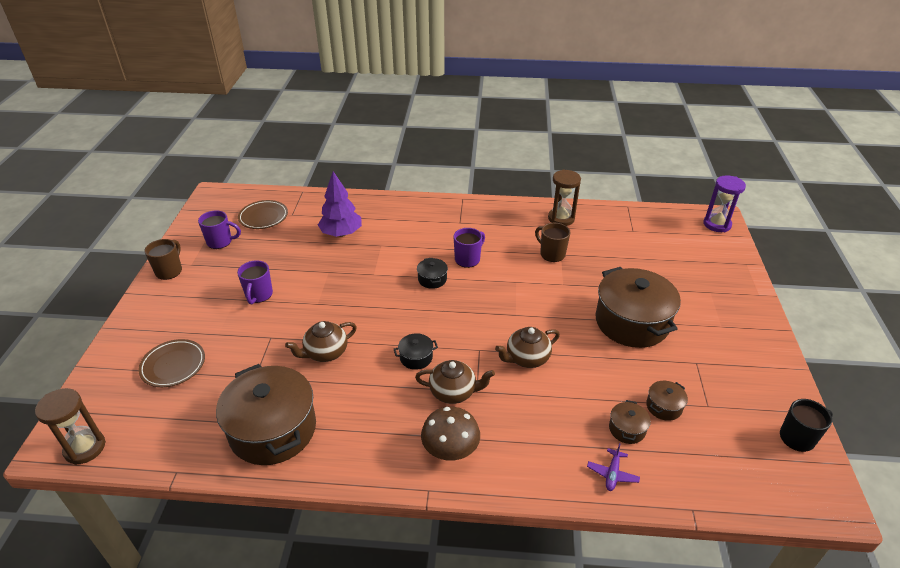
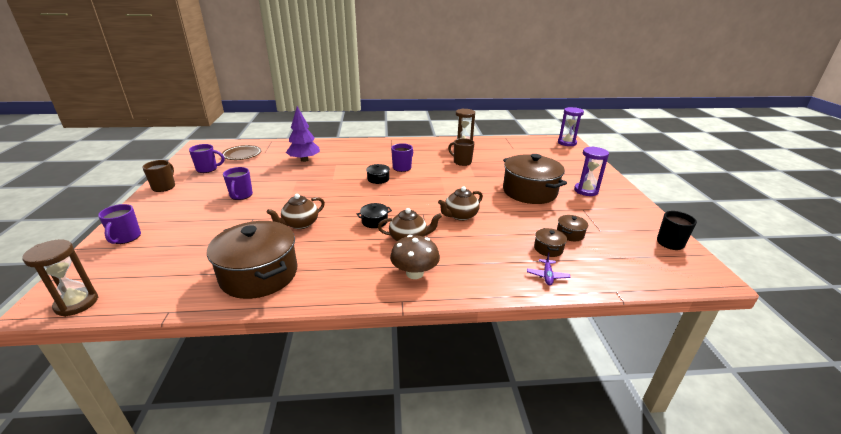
camera: 10 degrees left, 10 degrees down
brown plate [138,339,205,387] -> none
none -> purple mug [98,204,141,244]
none -> purple hourglass [574,146,609,196]

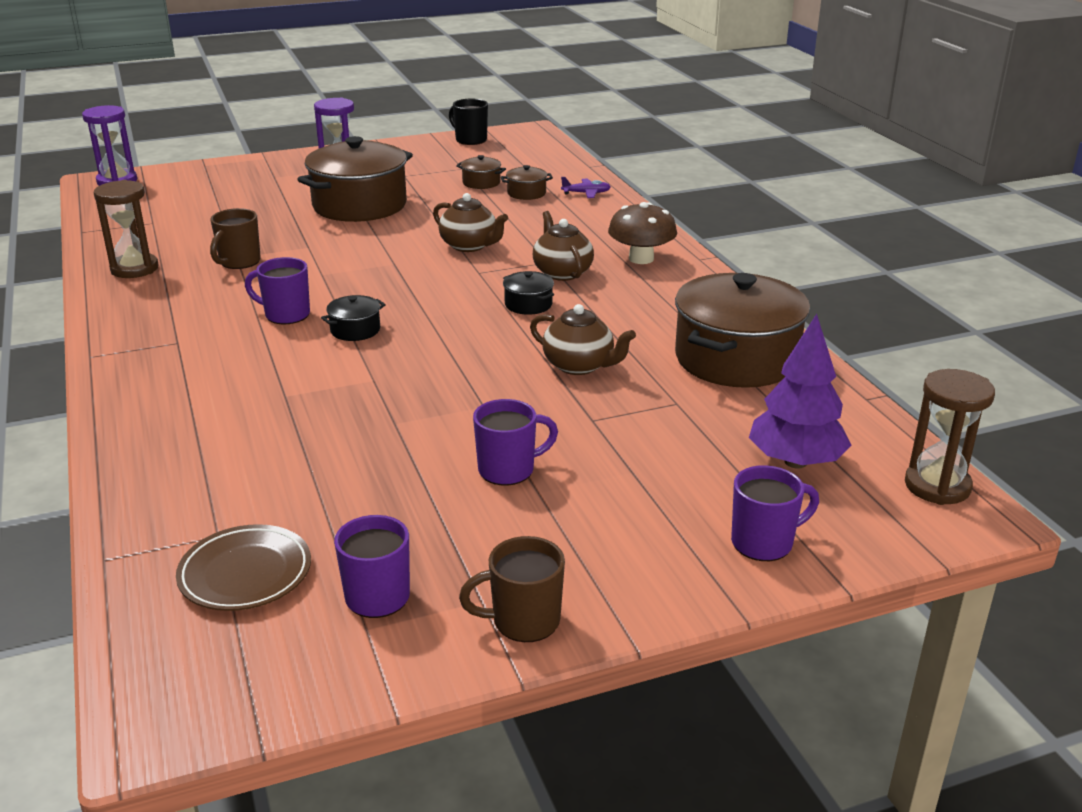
camera: 105 degrees left, 0 degrees up
purple tree [286,106,320,162] -> purple tree moved to [749,314,851,469]

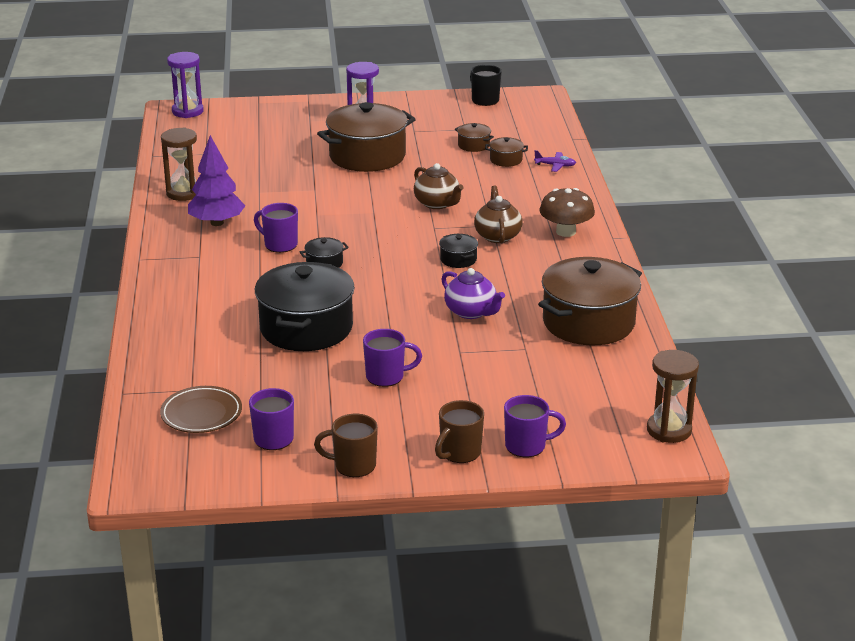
camera: 15 degrees right, 0 degrees up
brown mug [210,208,261,269] -> brown mug moved to [435,400,484,463]
brown teapot [530,304,636,375] -> purple teapot [441,268,505,319]
purple tree [749,314,851,469] -> purple tree moved to [188,135,245,226]
none -> black pot [255,262,355,351]

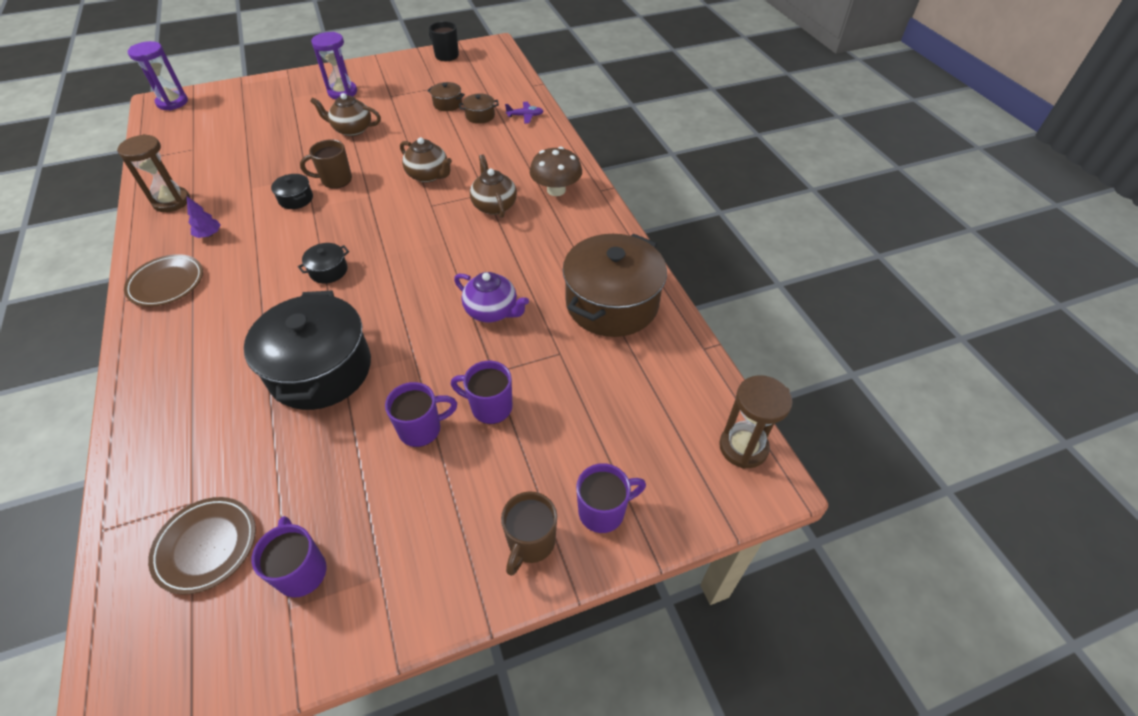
camera: 15 degrees left, 20 degrees up
purple tree [188,135,245,226] -> purple tree [187,196,221,238], size x0.49
purple mug [254,203,298,253] -> purple mug moved to [451,361,512,424]
brown mug [314,414,378,477] -> brown mug moved to [300,139,352,189]
brown pot [317,102,416,172] -> brown teapot [310,93,381,136]
black pot [439,234,478,268] -> black pot moved to [271,174,313,209]
none -> brown plate [124,254,203,307]

